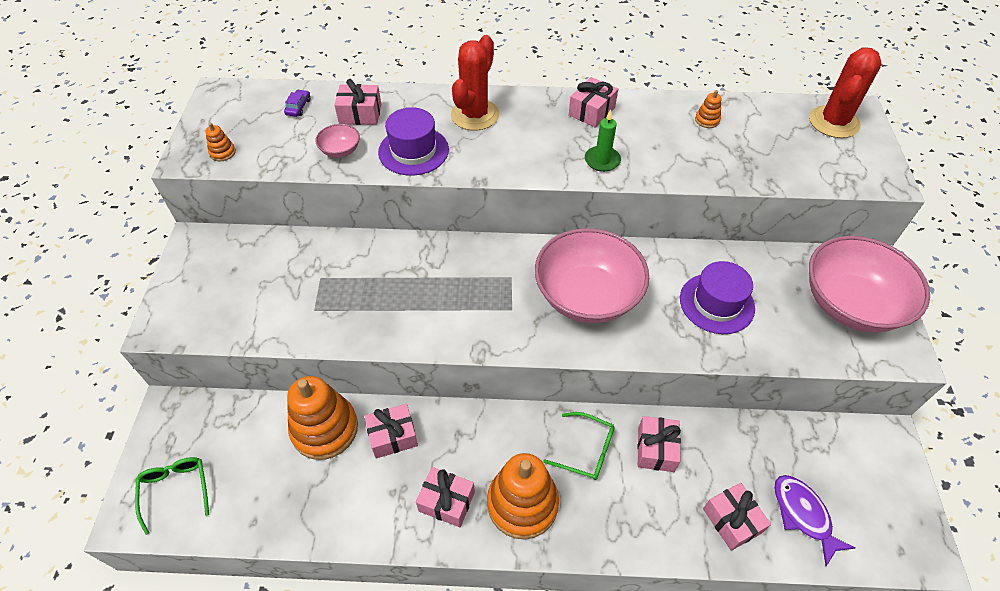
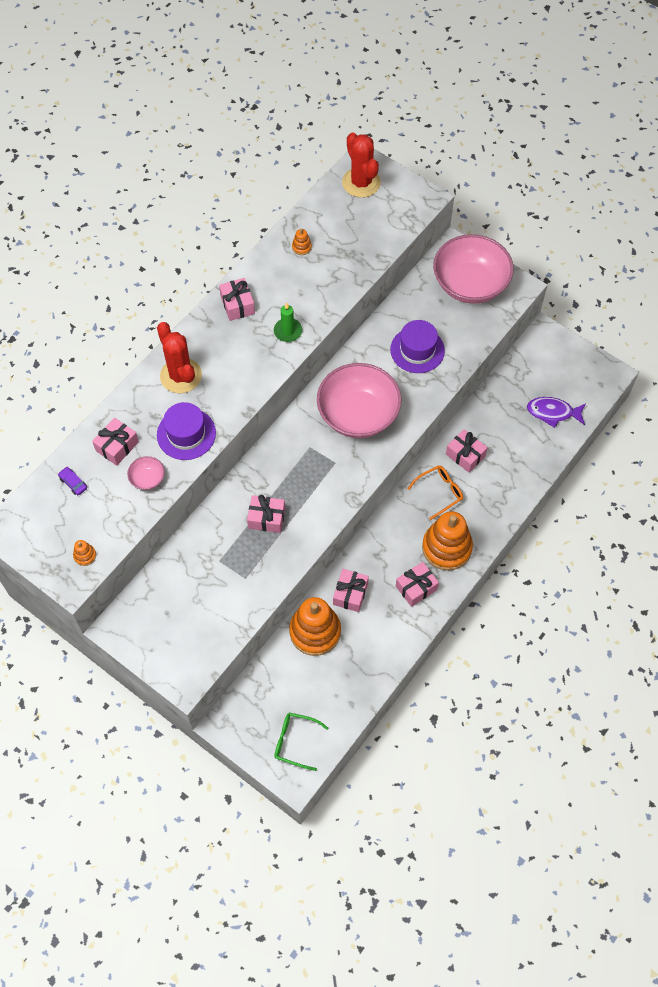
camera: 55 degrees left, 10 degrees up
green glasses [543,412,615,480] -> orange glasses [407,465,463,520]
pink gift [703,483,771,551] -> pink gift moved to [247,495,285,533]

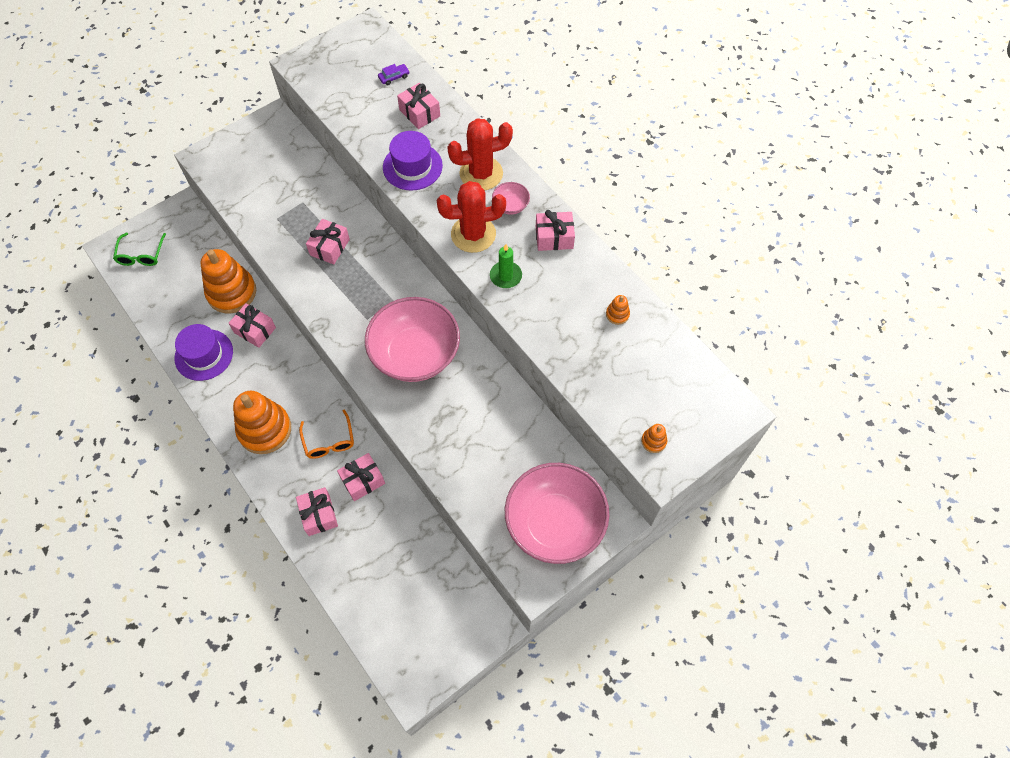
camera: 105 degrees right, 0 degrees up
orange stacking toy [73,540,96,566] -> orange stacking toy moved to [641,424,667,453]
pink bowl [127,456,165,490] -> pink bowl moved to [492,182,530,215]
green glasses [274,713,329,771] -> green glasses turned 150 degrees clockwise [113,233,166,266]
red cactus [342,132,381,198] -> red cactus moved to [437,181,506,253]
purple hat [390,320,445,373] -> purple hat moved to [175,324,233,381]
pink gift [396,562,439,607] -> pink gift moved to [296,487,338,536]
purple fish [527,397,586,428] -> none

